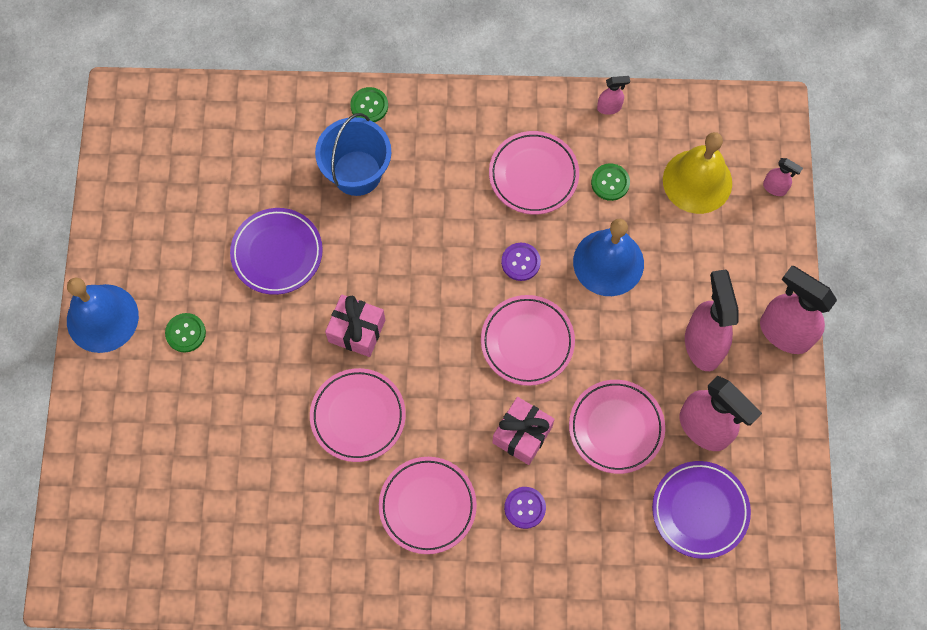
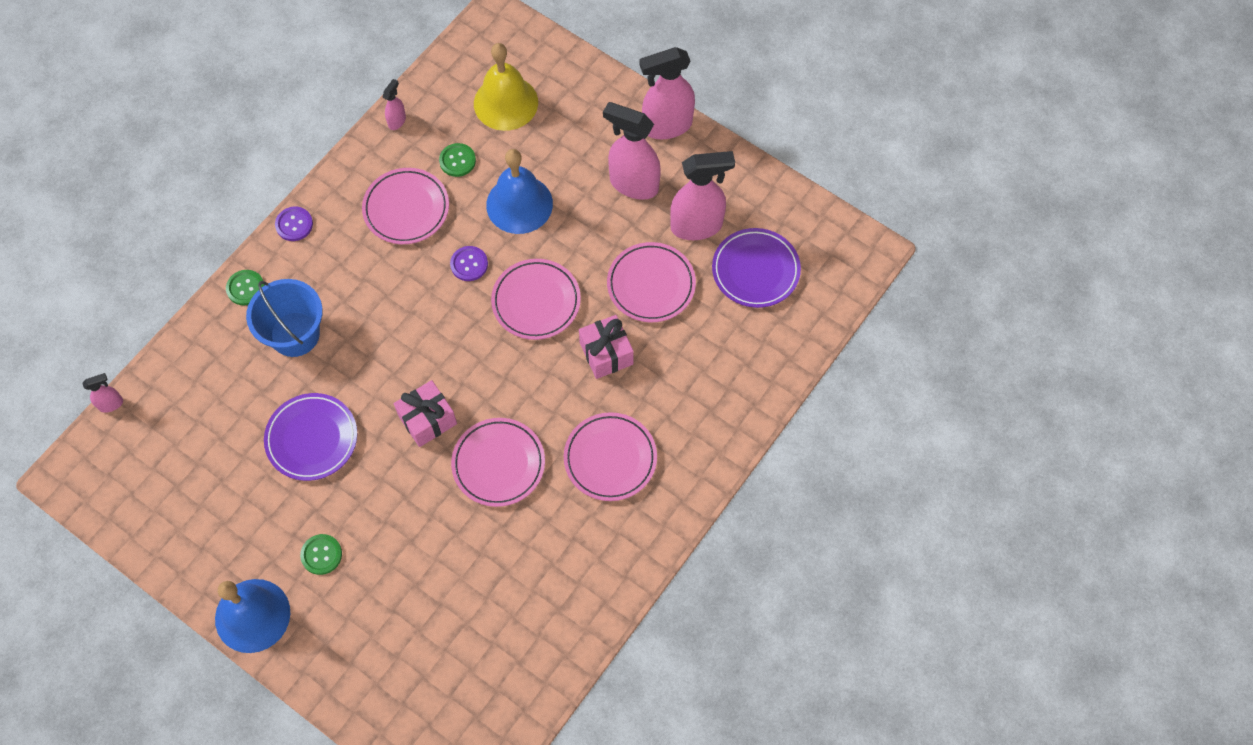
camera: 55 degrees left, 5 degrees down
purple button [504,487,546,529] -> purple button moved to [275,207,313,241]
pink spray bottle [763,158,803,196] -> pink spray bottle moved to [82,373,123,413]

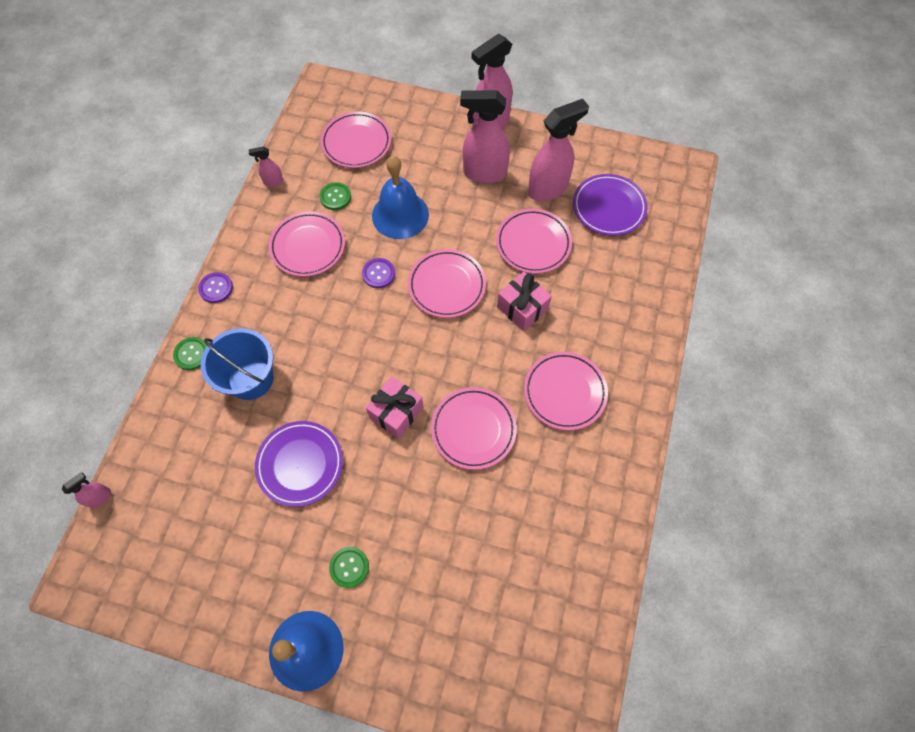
camera: 20 degrees left, 0 degrees up
pink spray bottle [382,79,406,130] -> pink spray bottle turned 105 degrees counterclockwise [249,147,283,187]
yellow bell [474,43,538,131] -> pink plate [320,112,391,168]

